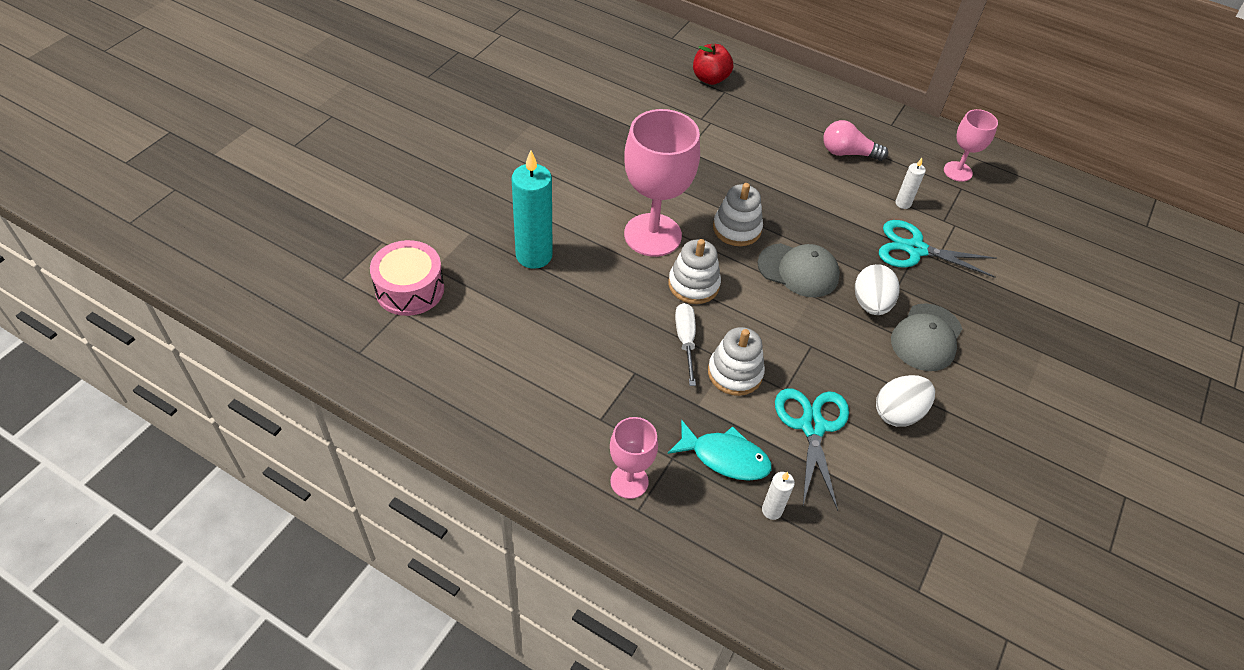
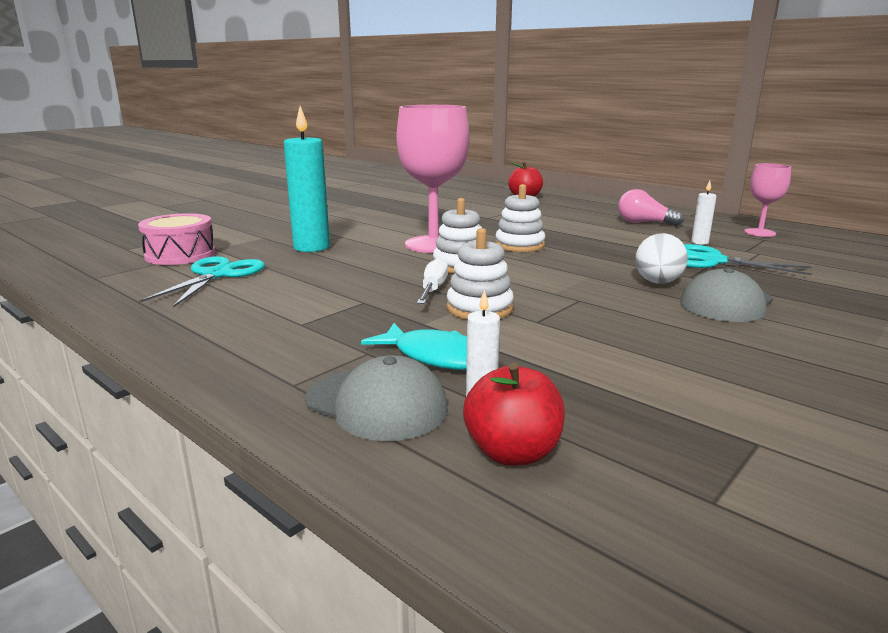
camera: 15 degrees right, 30 degrees down
pink goblet [610,417,658,499] -> none
grey cap [757,243,840,297] -> grey cap moved to [305,355,448,441]
turquoise scissors [775,388,849,511] -> turquoise scissors moved to [139,256,265,308]
white egg [876,375,935,427] -> none
none -> red apple [463,363,565,465]

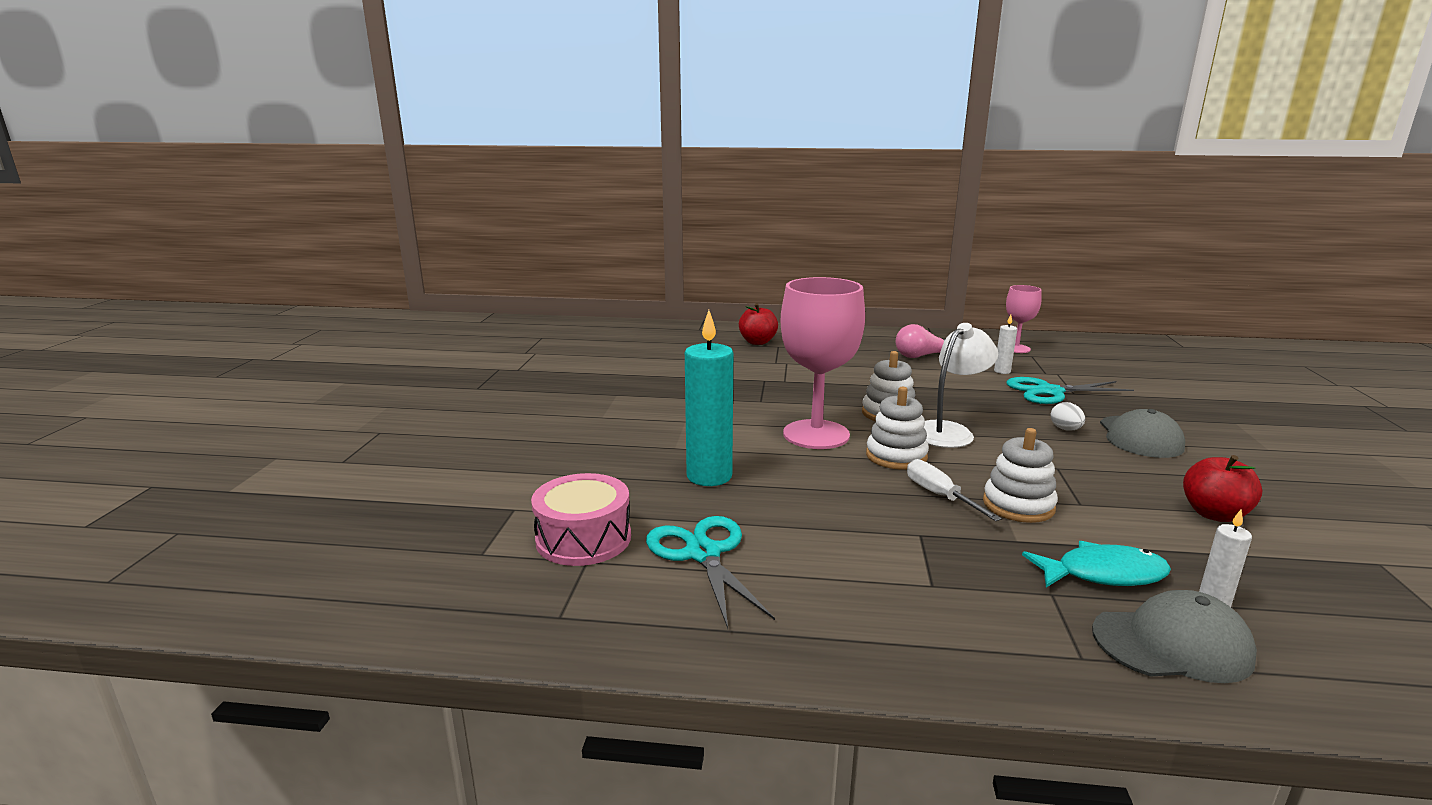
camera: 35 degrees left, 0 degrees up
red apple [463,363,565,465] -> red apple moved to [1183,455,1262,522]
white egg [635,233,688,284] -> white egg [1050,402,1085,431], size x0.60
none -> white lamp [924,323,998,448]

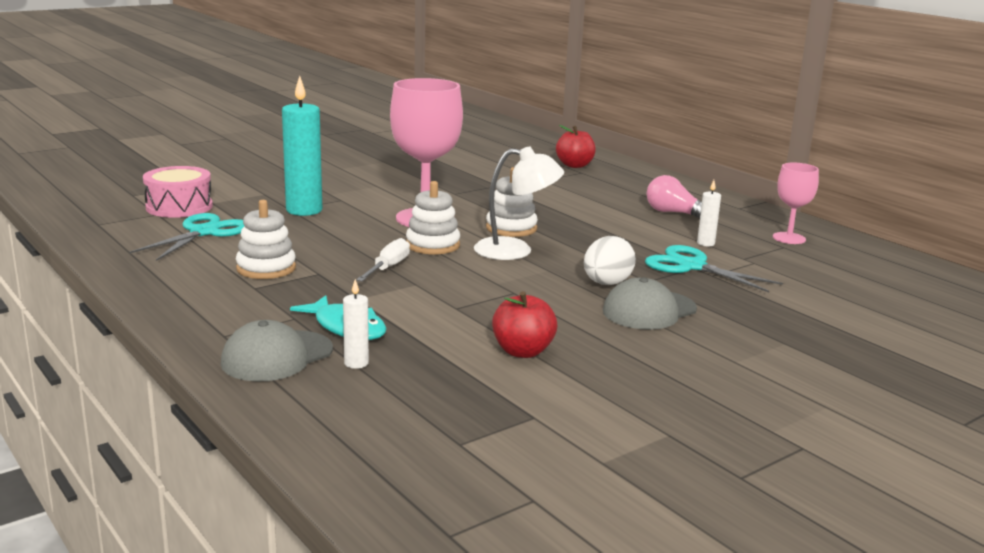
camera: 45 degrees right, 0 degrees up
white stacking toy [983,428,1058,523] -> white stacking toy moved to [236,200,296,279]
white egg [1050,402,1085,431] -> white egg [584,236,636,285], size x1.68
grey cap [1092,590,1257,683] -> grey cap turned 90 degrees clockwise [221,320,333,382]

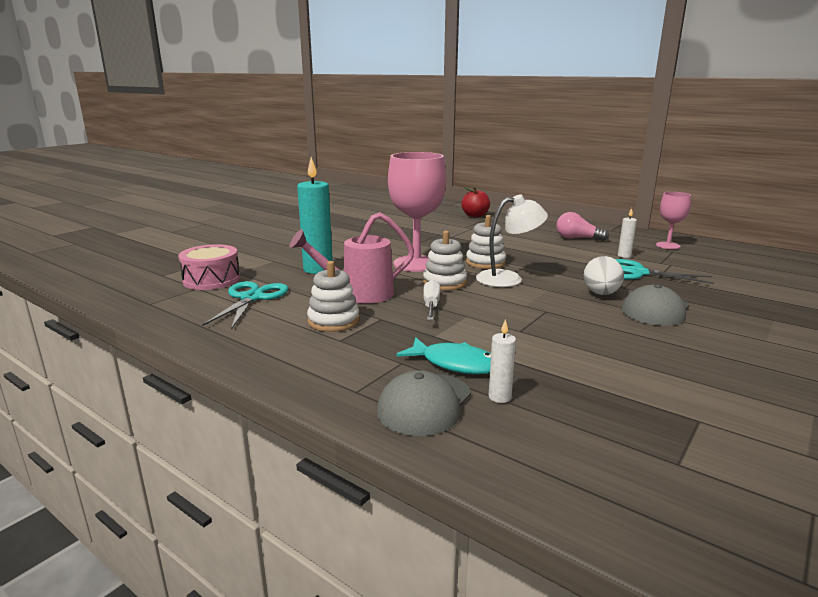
camera: 15 degrees left, 0 degrees up
red apple [492,291,557,358] -> none
none -> pink watering can [290,212,414,303]

